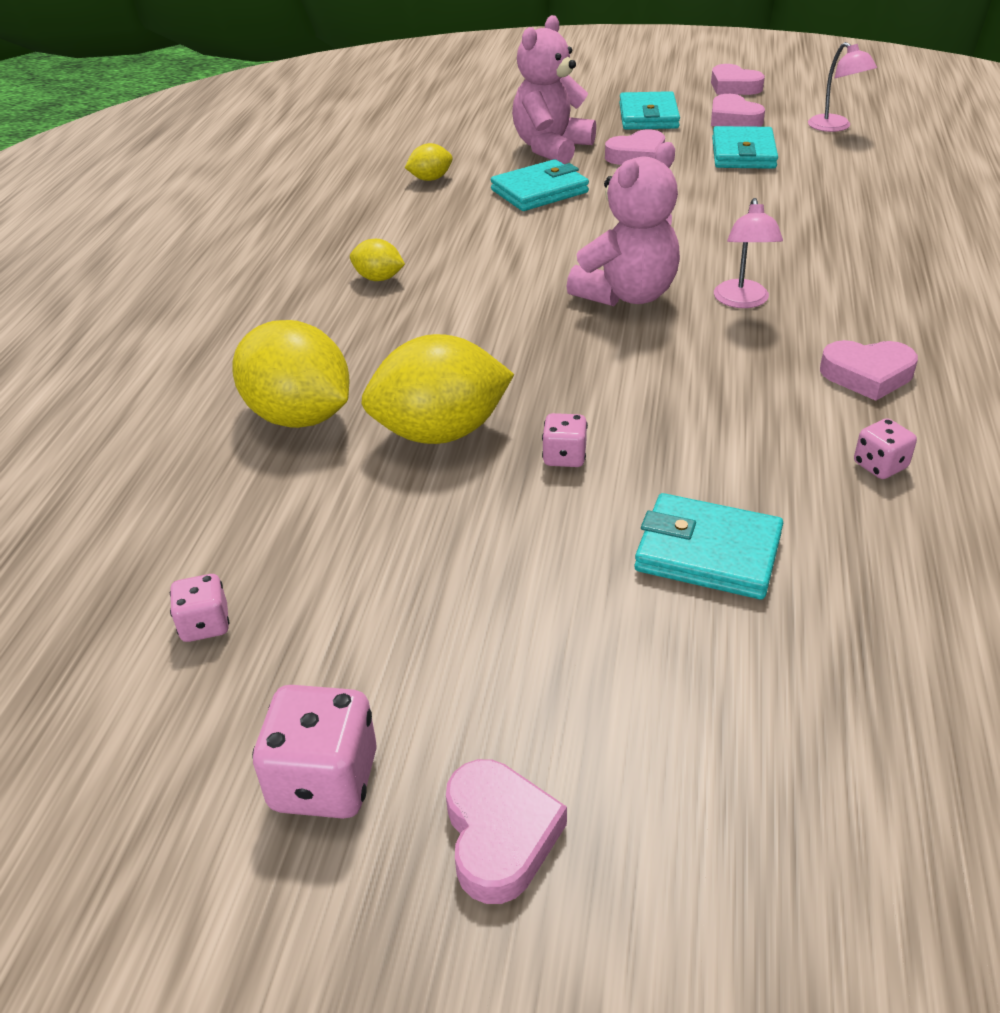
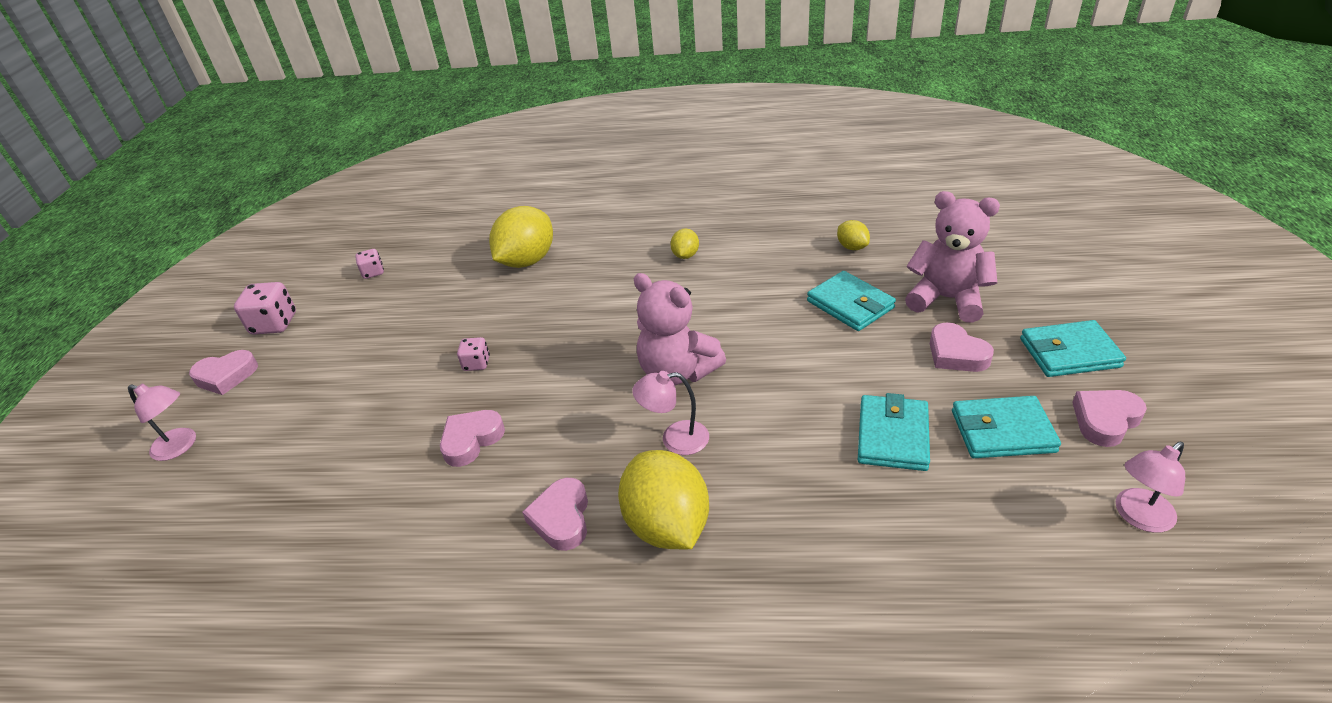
camera: 85 degrees right, 0 degrees up
yellow lemon [361,334,514,444] -> yellow lemon moved to [618,450,709,550]
turquoise wallet [634,493,783,599] -> turquoise wallet moved to [858,393,930,471]
pink heart [711,64,765,95] -> pink heart moved to [440,410,505,467]
pink dice [854,418,917,479] -> none
none -> pink lamp [128,383,196,461]

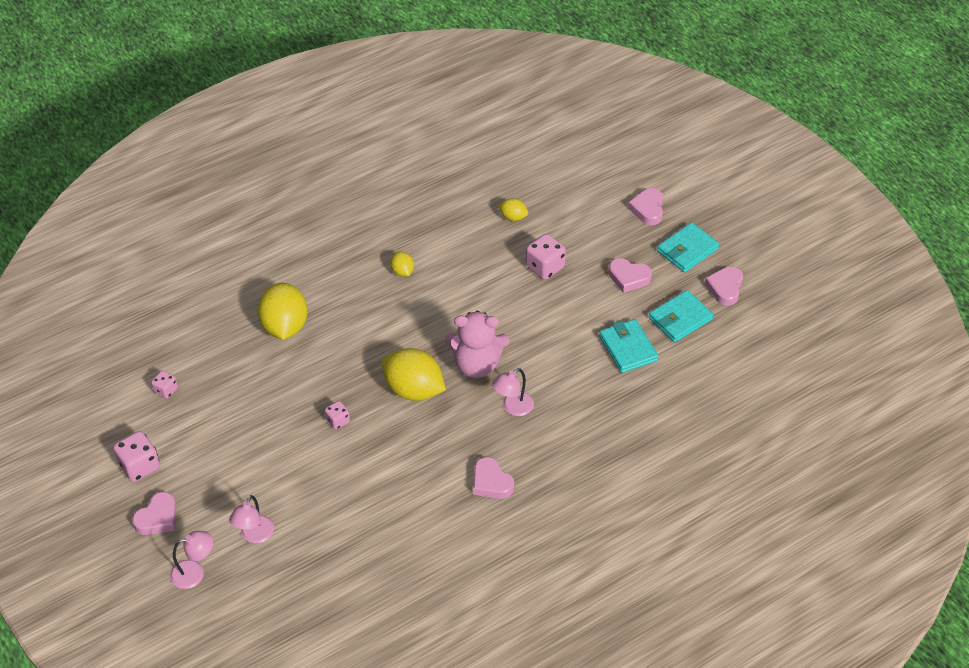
camera: 40 degrees left, 10 degrees up
pink heart [440,410,505,467] -> pink heart moved to [628,188,663,225]
yellow lemon [618,450,709,550] -> yellow lemon moved to [382,348,446,401]
turquoise wallet [807,271,896,331] -> pink dice [526,234,566,280]
pink teddy bear [905,191,1000,323] -> none
pink lamp [1116,442,1185,533] -> pink lamp moved to [229,495,274,543]

